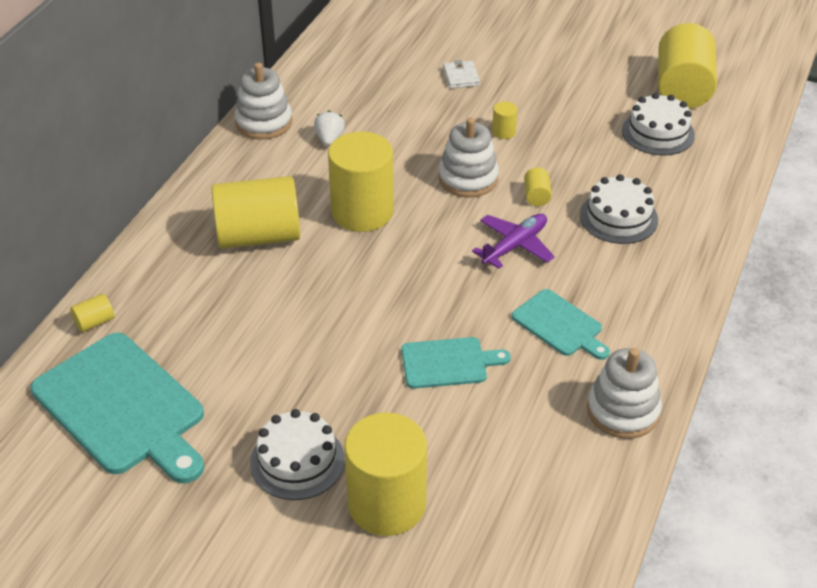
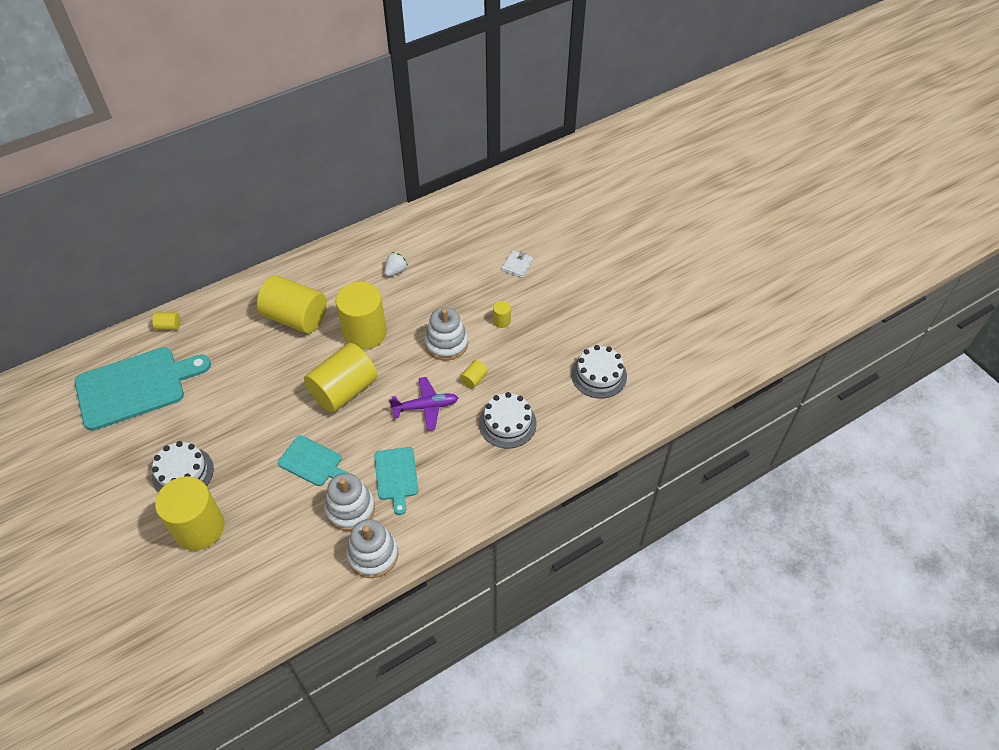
camera: 35 degrees right, 10 degrees up
turquoise cutting board [31,333,204,484] -> turquoise cutting board turned 105 degrees counterclockwise [75,347,211,431]
white stacking toy [234,63,293,140] -> white stacking toy moved to [324,473,375,531]
yellow cylinder [658,23,717,108] -> yellow cylinder moved to [304,343,377,413]

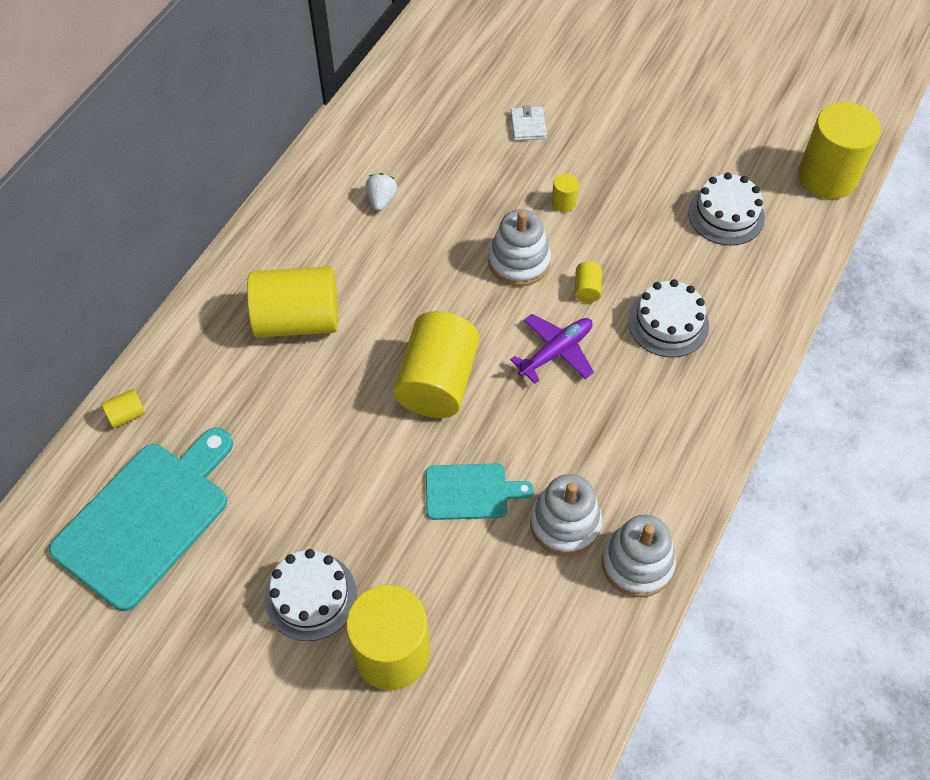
camera: 30 degrees left, 5 degrees up
yellow cylinder [336,282,387,350] -> yellow cylinder moved to [798,102,881,199]
turquoise cutting board [374,447,418,515] -> none

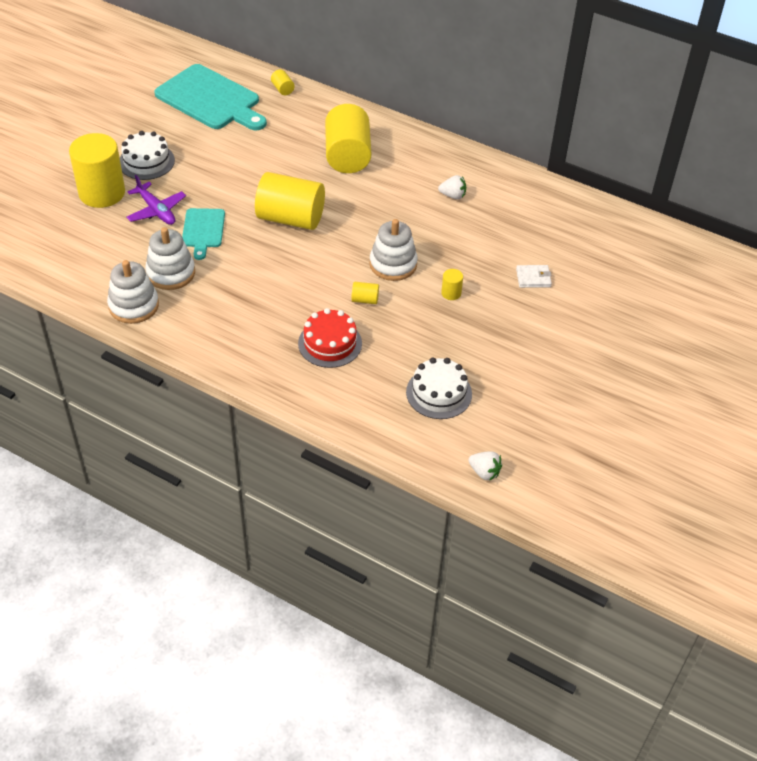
camera: 90 degrees right, 10 degrees down
purple plane [510,314,594,384] -> purple plane moved to [126,175,186,225]
white cake [628,279,709,357] -> red cake [298,308,362,368]
yellow cylinder [798,102,881,199] -> white strawberry [468,451,502,481]

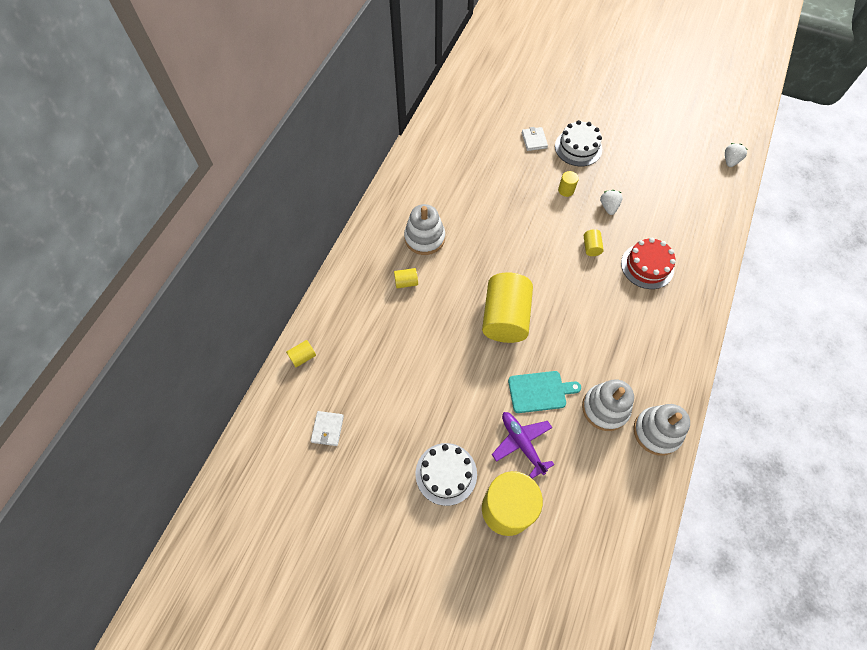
camera: 95 degrees left, 15 degrees up
purple plane [126,175,186,225] -> purple plane turned 75 degrees counterclockwise [492,412,555,479]
turquoise cutting board [154,64,267,130] -> white wallet [311,411,344,446]
yellow cylinder [325,104,371,173] -> yellow cylinder [394,268,418,288], size x0.41
white stacking toy [369,219,418,281] -> white stacking toy moved to [404,204,445,255]
white cake [406,358,472,419] -> white cake moved to [555,120,602,166]
white strawberry [438,175,466,200] -> white strawberry moved to [600,190,623,215]

